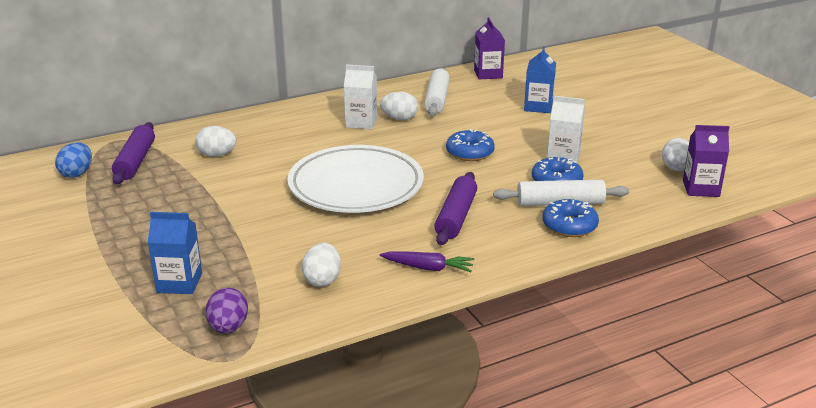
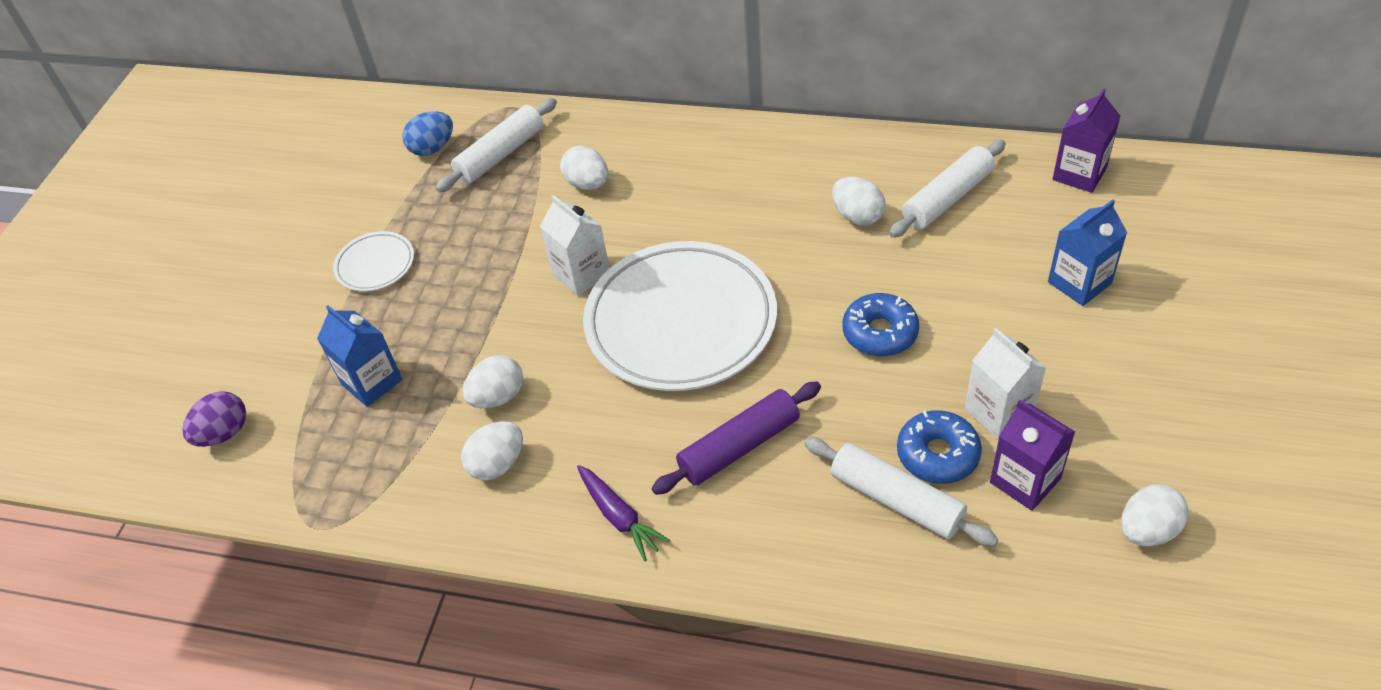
camera: 45 degrees right, 20 degrees up
purple rolling pin [112,122,155,185] -> white rolling pin [436,98,557,193]
purple egg [206,288,248,333] -> purple egg moved to [182,391,246,447]
white carton [344,64,377,129] -> white carton moved to [540,195,610,296]
blue donut [542,199,599,237] -> none
purple carton [683,125,729,197] -> purple carton moved to [990,400,1075,511]
none -> white plate [333,231,414,291]
none -> white egg [463,355,523,408]

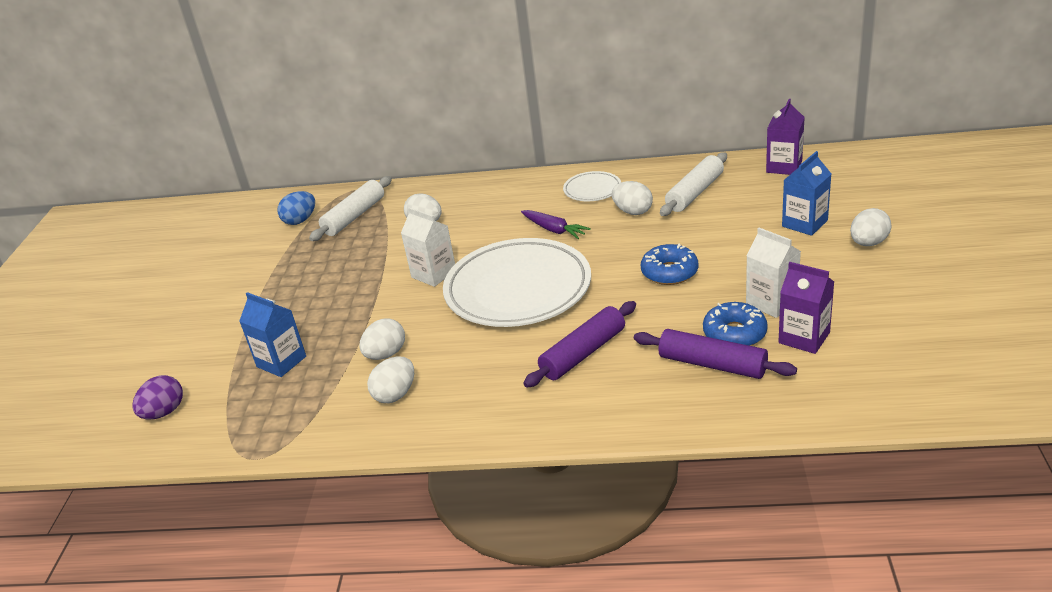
camera: 10 degrees left, 15 degrees down
white plate [333,231,414,291] -> white plate moved to [563,171,621,201]
purple carrot [577,465,671,561] -> purple carrot moved to [521,210,591,239]
white rolling pin [804,437,998,547] -> purple rolling pin [634,329,797,379]
white egg [1121,484,1189,546] -> white egg moved to [850,208,892,246]

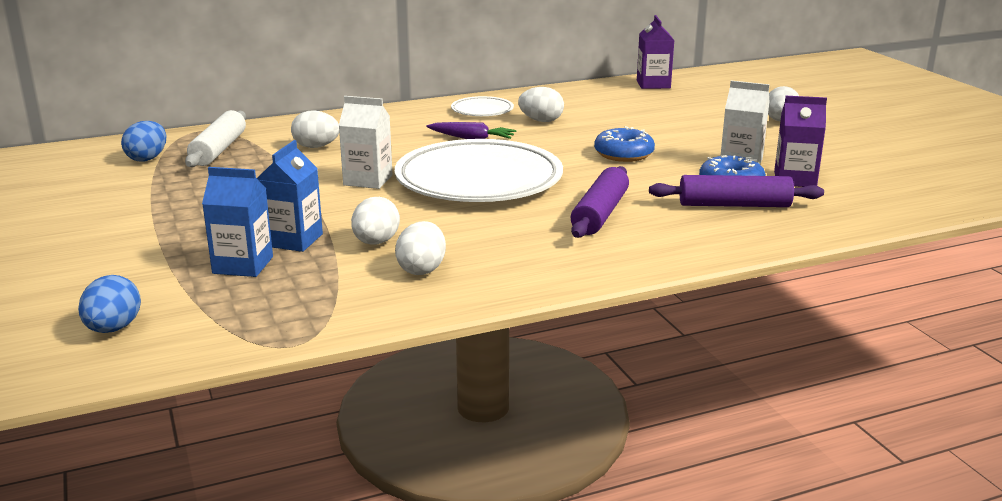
camera: 30 degrees left, 10 degrees down
purple egg [132,375,183,420] -> blue egg [78,275,141,333]
white rolling pin [660,152,727,216] -> none
blue carton [782,151,831,236] -> blue carton moved to [257,140,323,252]

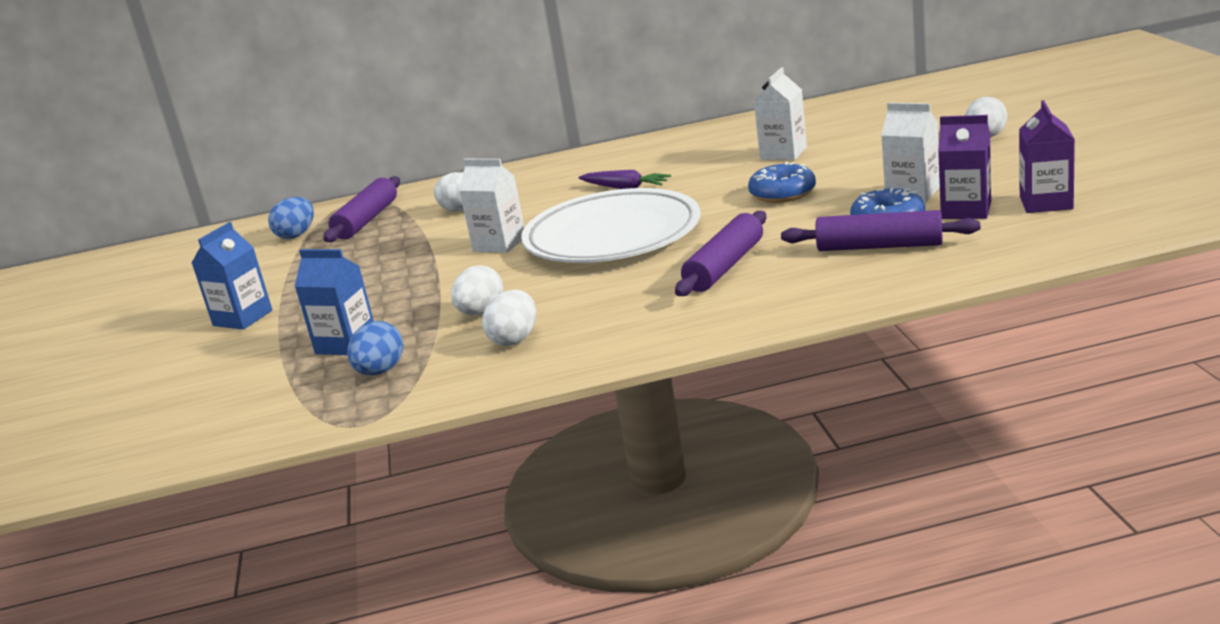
camera: 15 degrees right, 0 degrees up
blue egg [78,275,141,333] -> blue egg moved to [347,321,403,375]
white rolling pin [185,110,246,167] -> purple rolling pin [323,176,400,242]
blue carton [257,140,323,252] -> blue carton moved to [192,222,272,330]
white plate [451,96,514,116] -> none
white egg [518,87,564,122] -> none
purple carton [637,15,674,89] -> purple carton moved to [1019,100,1075,213]
none -> white carton [754,67,807,160]

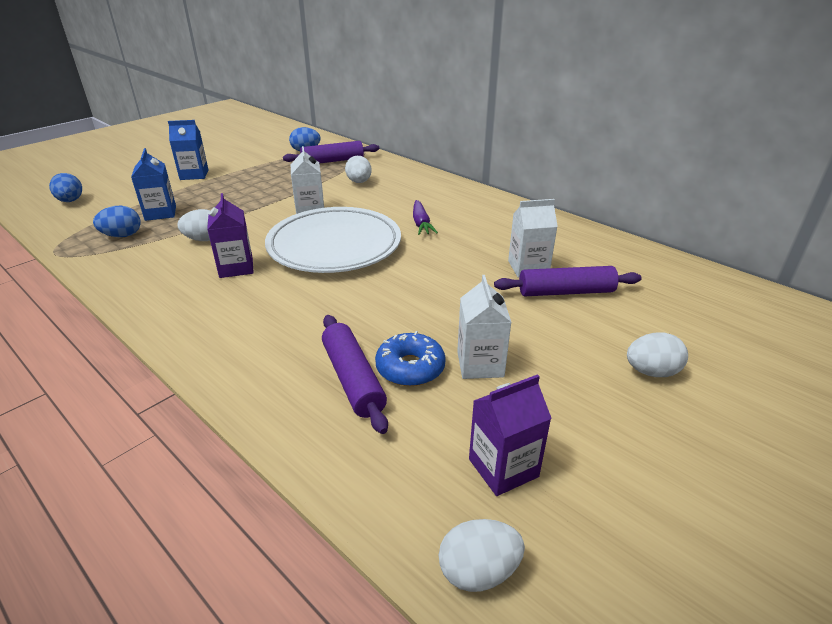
camera: 50 degrees right, 10 degrees up
white egg [482,290,536,346] -> white egg moved to [439,519,525,592]
purple rolling pin [675,211,766,296] -> purple rolling pin moved to [494,266,642,296]
blue donut [748,162,816,203] -> none
purple carton [938,115,991,219] -> purple carton moved to [207,193,254,278]
none -> blue egg [49,173,82,202]

